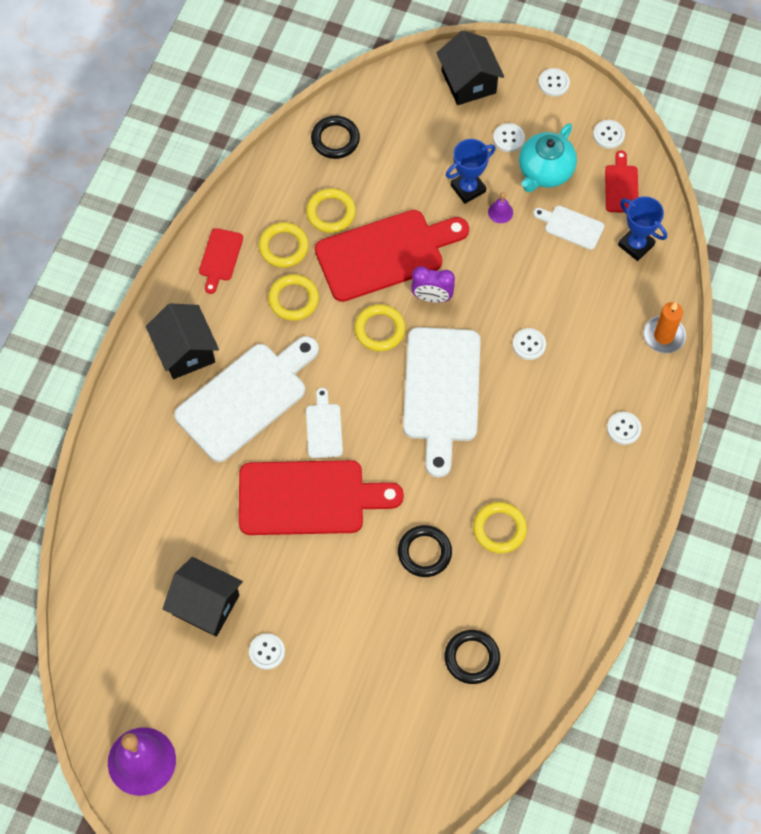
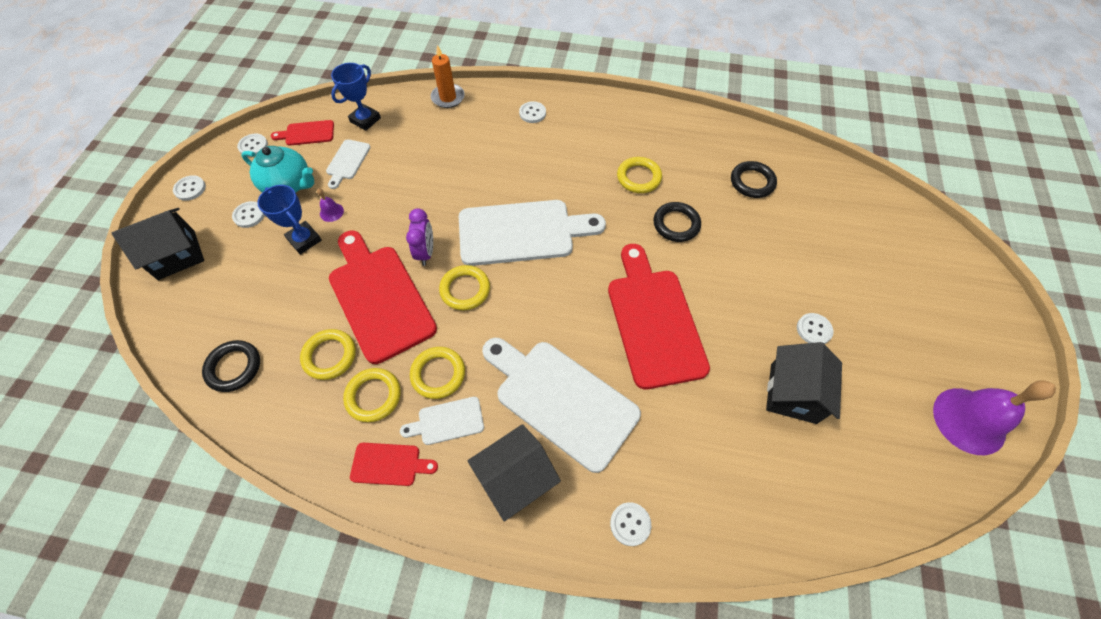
camera: 100 degrees left, 5 degrees down
white cutting board [306,388,343,458] -> white cutting board moved to [400,397,484,445]
white button [513,328,546,360] -> white button moved to [610,502,651,546]

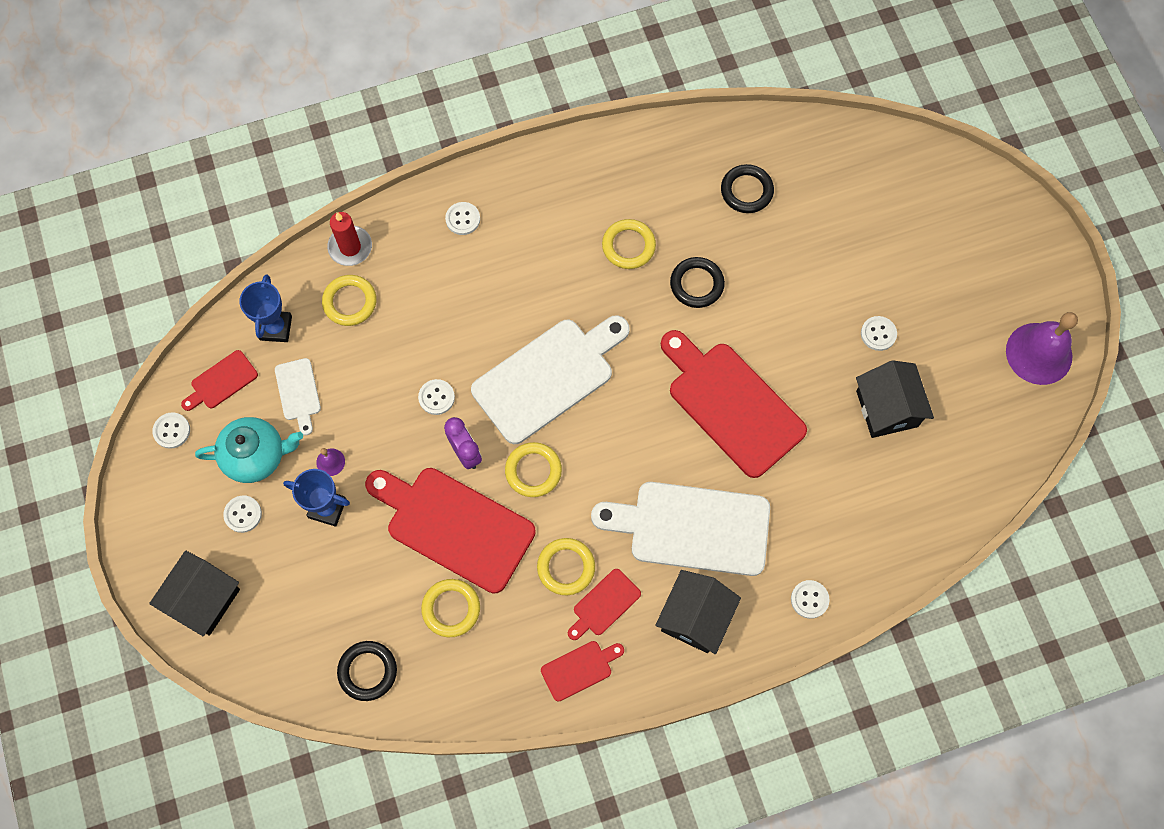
camera: 30 degrees left, 10 degrees up
white button [173,175,206,201] -> white button moved to [418,379,455,415]
yellow ring [343,368,401,422] -> yellow ring moved to [322,275,377,326]
white cutting board [400,397,484,445] -> red cutting board [568,569,641,640]
orange candle [431,45,465,108] -> red candle [327,212,372,266]

